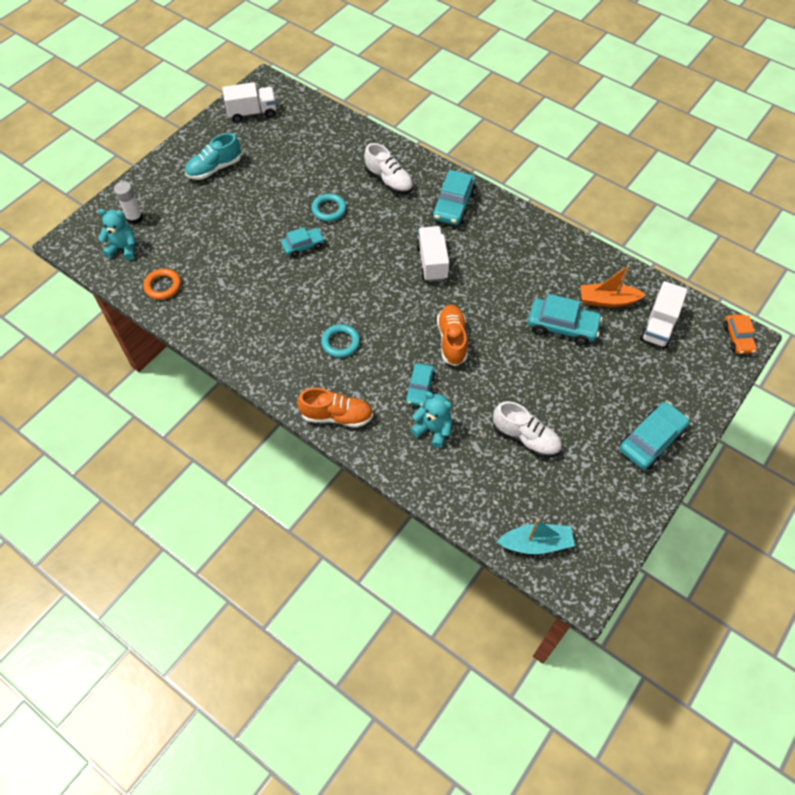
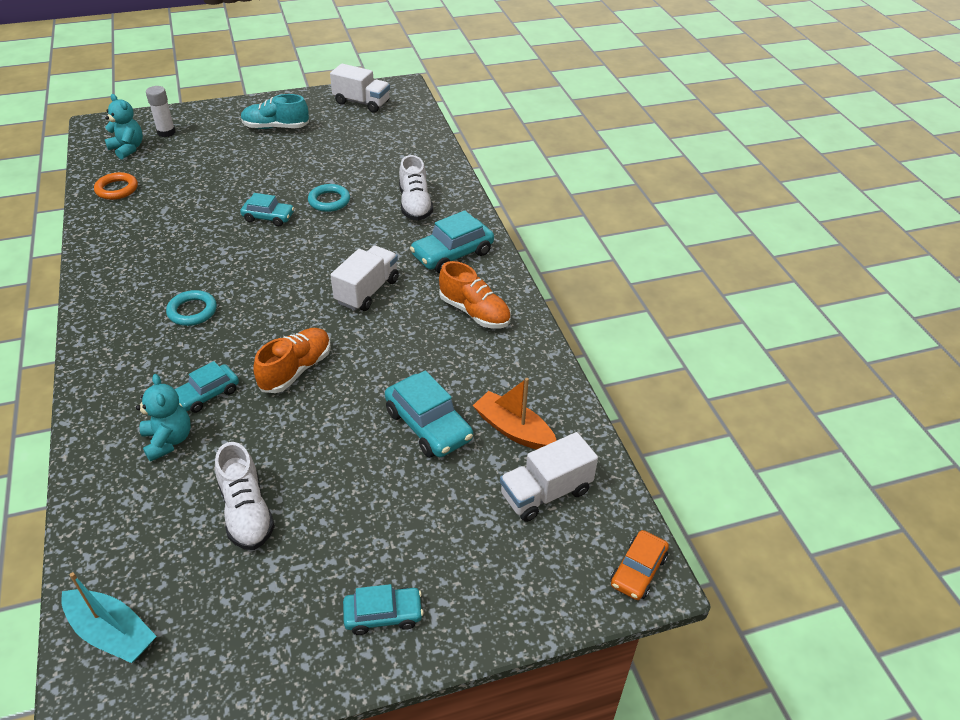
camera: 35 degrees right, 15 degrees down
orange shoe [297,388,373,428] -> orange shoe moved to [439,261,511,328]
turquoise car [619,402,690,469] -> turquoise car [343,584,423,635], size x0.64

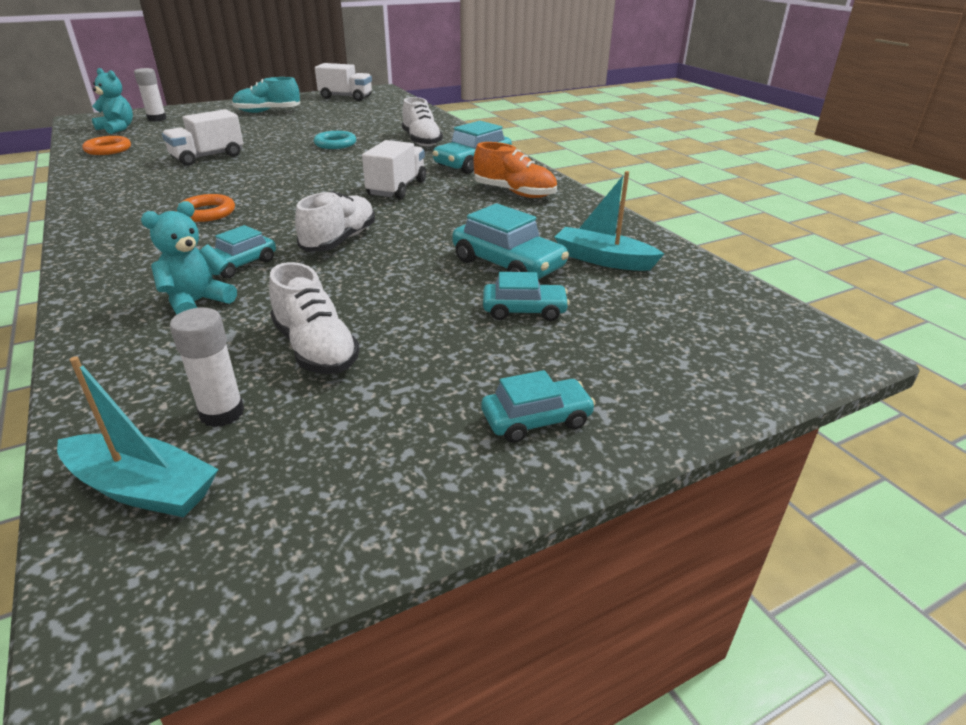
camera: 10 degrees left, 10 degrees down
turquoise teddy bear [136,374,191,462] -> turquoise teddy bear turned 105 degrees counterclockwise [141,201,237,315]
turquoise ring [166,290,217,326] -> orange ring [177,194,235,222]
turquoise car [240,193,294,226] -> turquoise car moved to [483,272,570,321]
orange shoe [253,328,331,393] -> white shoe [295,191,375,252]
orange boat [473,378,557,450] -> turquoise boat [555,171,664,271]
white truck [500,432,598,522] -> white truck moved to [162,109,243,166]
orange car [610,530,669,600] -> none
none -> white glue stick [170,308,244,427]

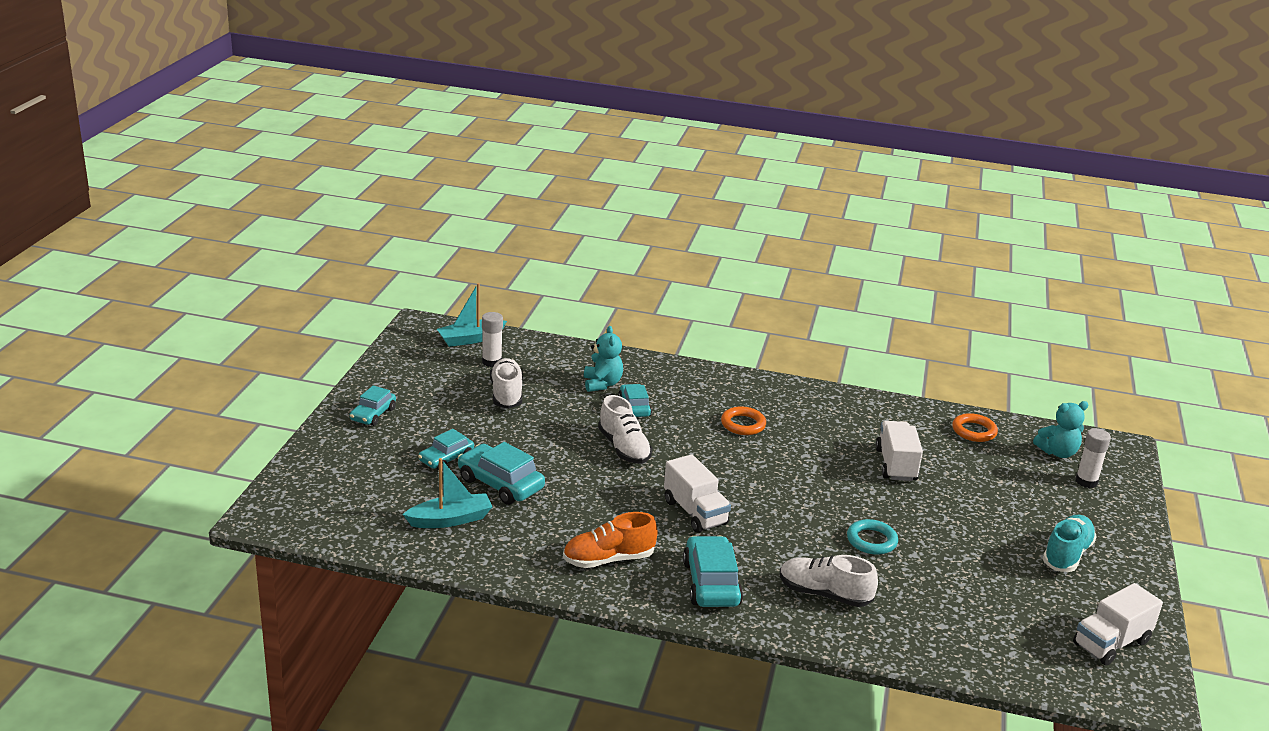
camera: 130 degrees right, 5 degrees down
white shoe [269,262,360,374] -> white shoe turned 75 degrees clockwise [490,358,523,409]
turquoise car [452,203,569,279] -> turquoise car turned 45 degrees clockwise [458,442,545,505]

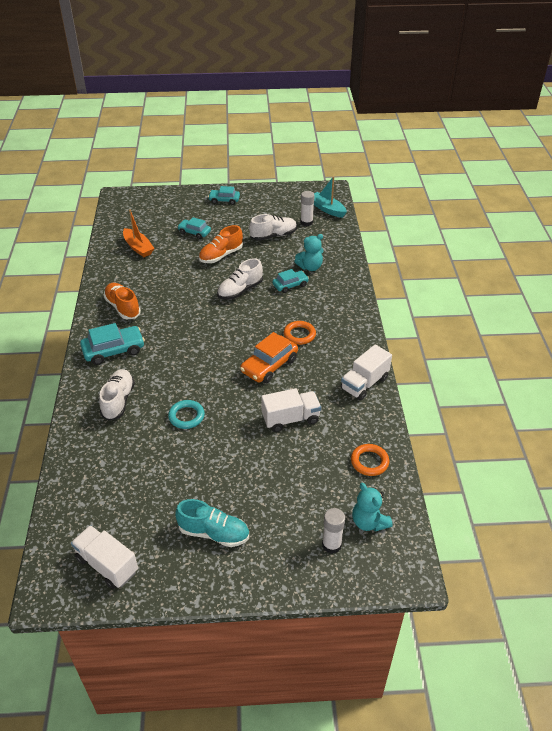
camera: 75 degrees right, 15 degrees up
turquoise boat [403,458,492,528] -> orange boat [123,210,155,257]
turquoise car [458,442,545,505] -> none
white truck [664,454,731,533] -> white truck moved to [341,345,392,401]
none -> orange shoe [199,225,243,263]
none -> orange car [240,332,298,384]

